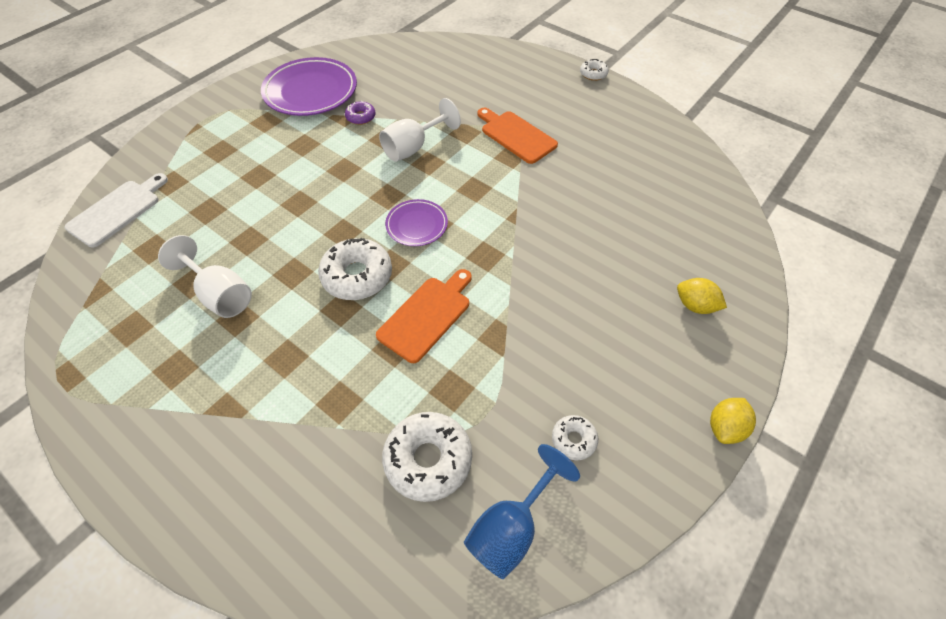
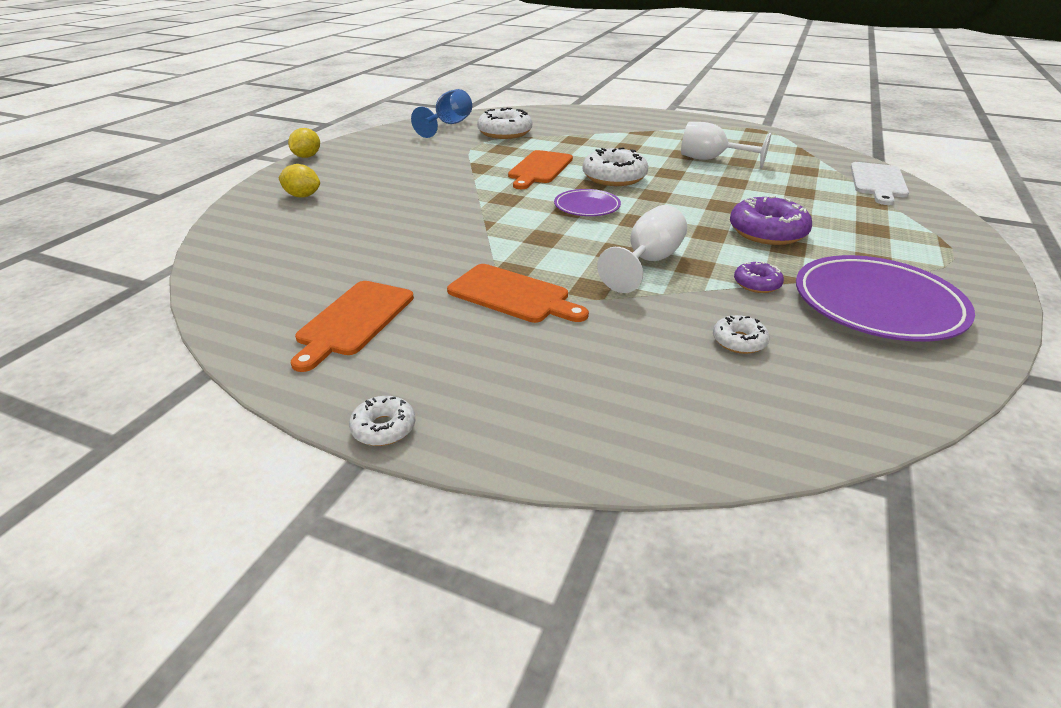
camera: 165 degrees right, 20 degrees down
white donut [552,415,598,460] -> white donut moved to [713,315,770,354]
none -> orange cutting board [291,281,414,372]
none -> purple donut [730,195,812,245]

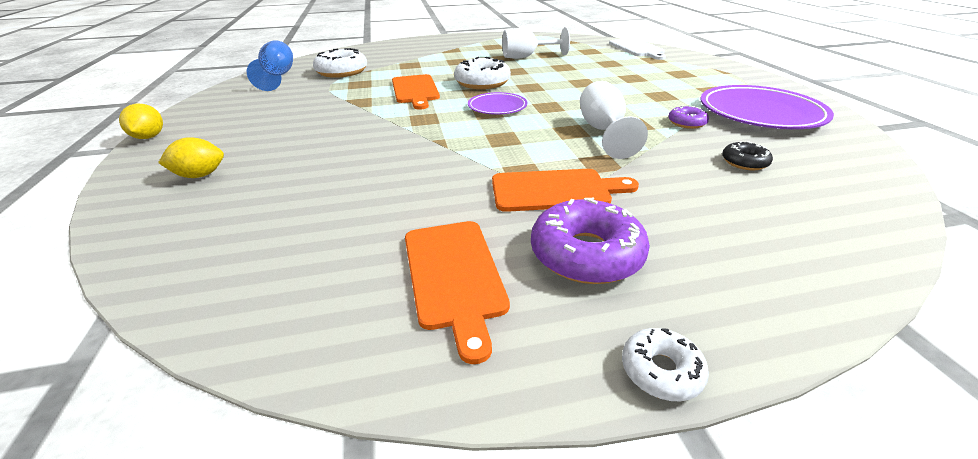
camera: 35 degrees left, 0 degrees up
white donut [713,315,770,354] -> black donut [722,141,773,170]
purple donut [730,195,812,245] -> purple donut moved to [531,198,650,284]

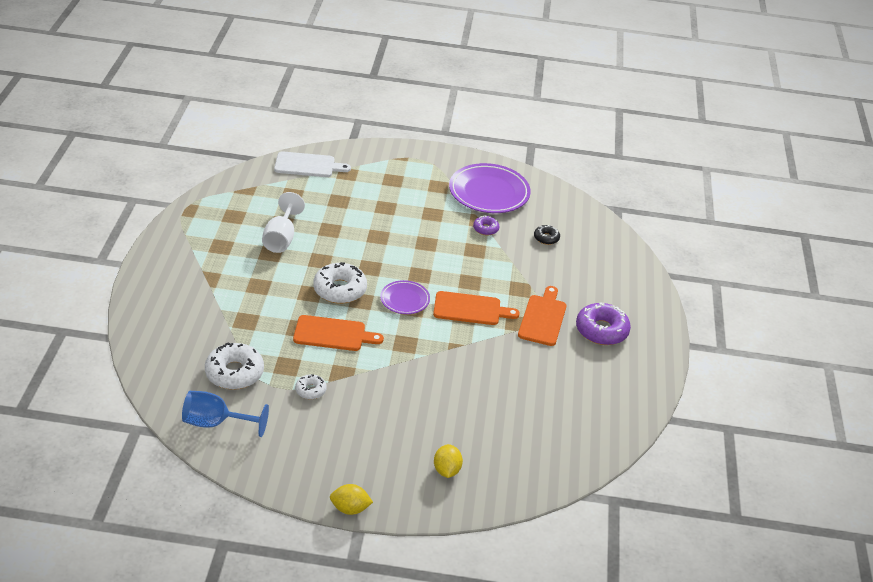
camera: 75 degrees left, 5 degrees up
orange cutting board [405,221,510,364] -> orange cutting board moved to [433,291,520,325]
white goblet [580,81,648,159] -> none
white donut [622,328,709,401] -> white donut moved to [295,374,327,399]

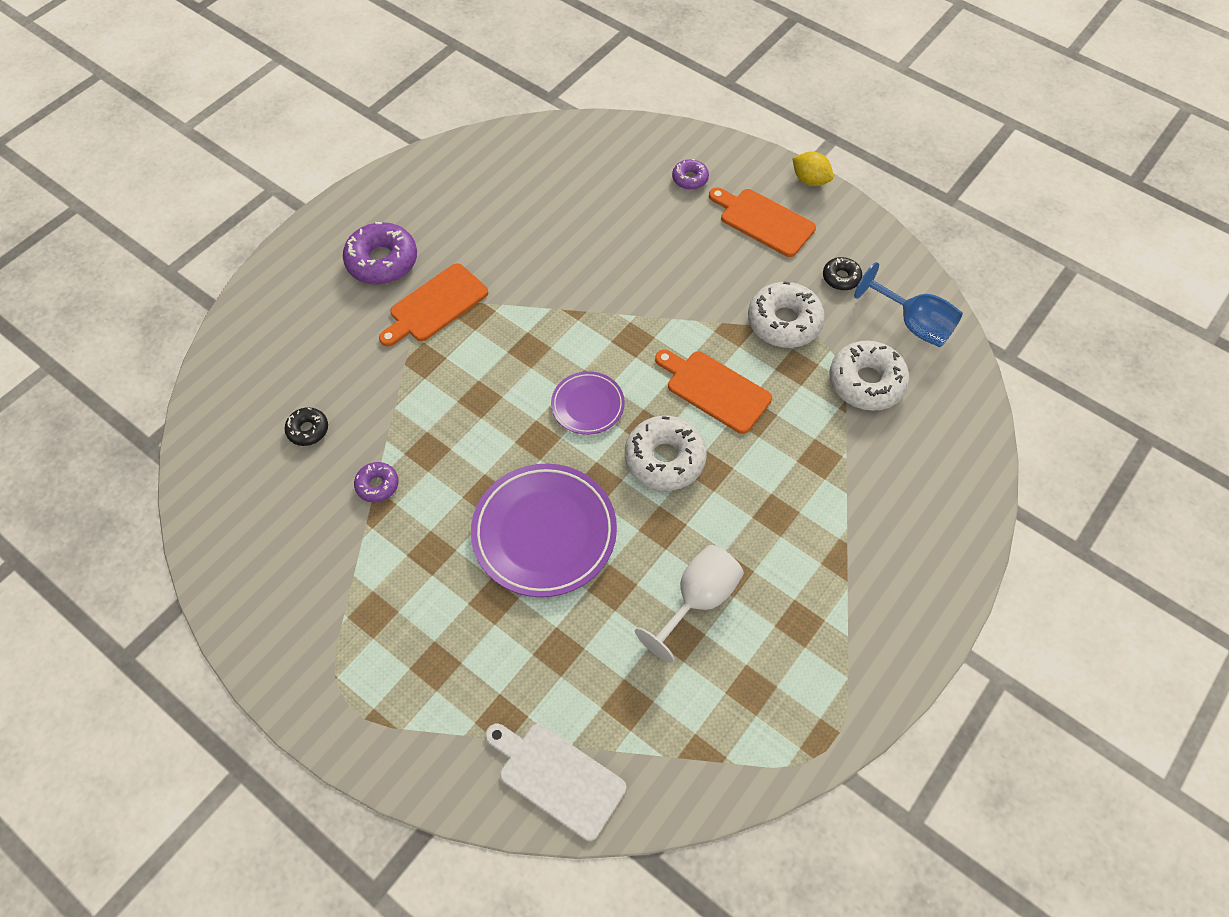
camera: 145 degrees left, 20 degrees up
white donut [295,374,327,399] -> white donut [748,282,825,348], size x1.89
orange cutting board [433,291,520,325] -> orange cutting board moved to [709,188,816,257]
yellow lemon [434,444,463,478] -> purple donut [672,159,709,190]
purple plate [449,163,531,213] -> purple plate moved to [471,464,617,597]
none -> black donut [823,257,862,290]

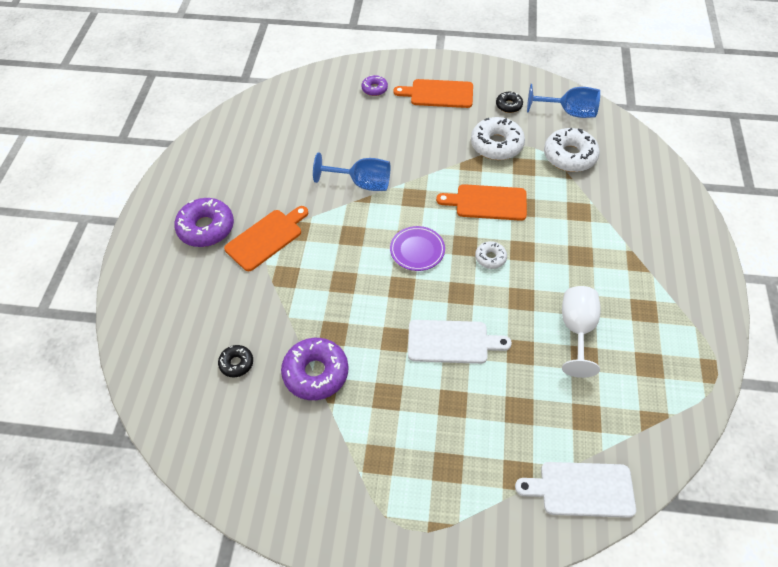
camera: 30 degrees left, 5 degrees down
purple donut [354,462,398,503] -> purple donut [281,338,349,400], size x1.89
orange cutting board [379,263,488,347] -> orange cutting board turned 150 degrees counterclockwise [224,206,308,271]
purple plate [471,464,617,597] -> white cutting board [408,320,512,364]
white donut [625,416,707,491] -> white donut [475,241,507,269], size x0.53
yellow lemon [792,152,833,186] -> none
none -> blue goblet [313,153,390,191]

